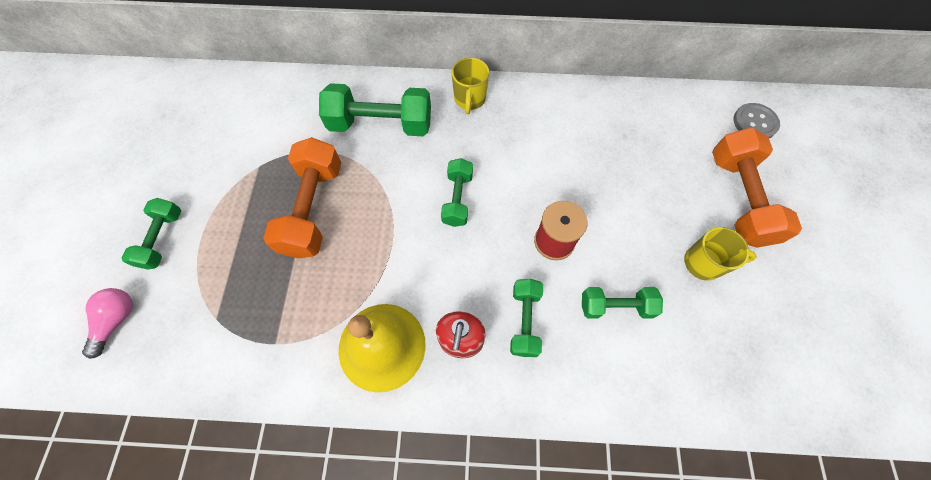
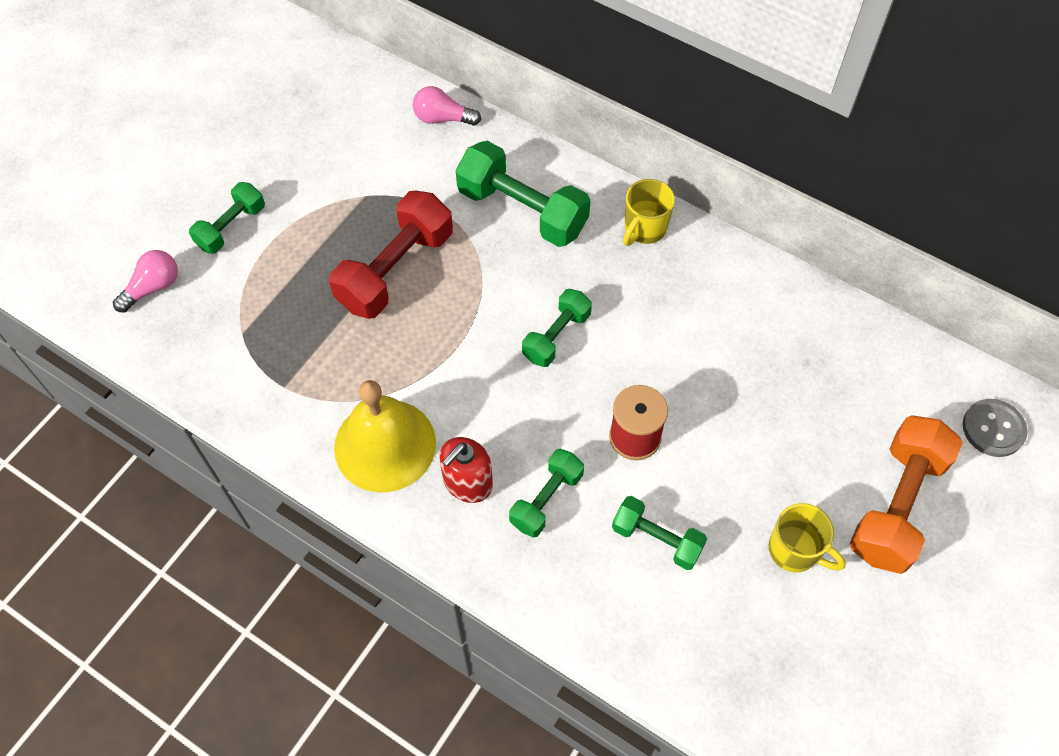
camera: 30 degrees right, 5 degrees down
orange dumbbell [263,137,341,258] -> red dumbbell [329,191,453,319]
none -> pink light bulb [413,86,481,126]

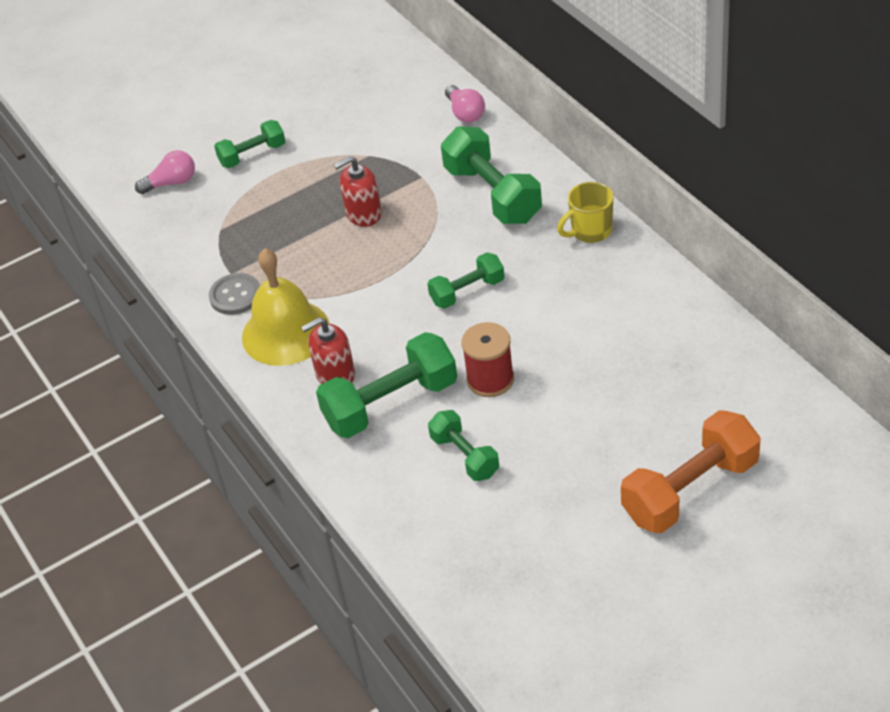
camera: 30 degrees right, 15 degrees down
red dumbbell [329,191,453,319] -> red soap dispenser [334,156,382,227]
pink light bulb [413,86,481,126] -> pink light bulb turned 150 degrees counterclockwise [445,85,485,123]
green dumbbell [509,449,584,538] -> green dumbbell [316,332,457,438], size x1.71
yellow mug [769,503,846,572] -> none
grey button [963,399,1028,457] -> grey button moved to [209,273,260,315]

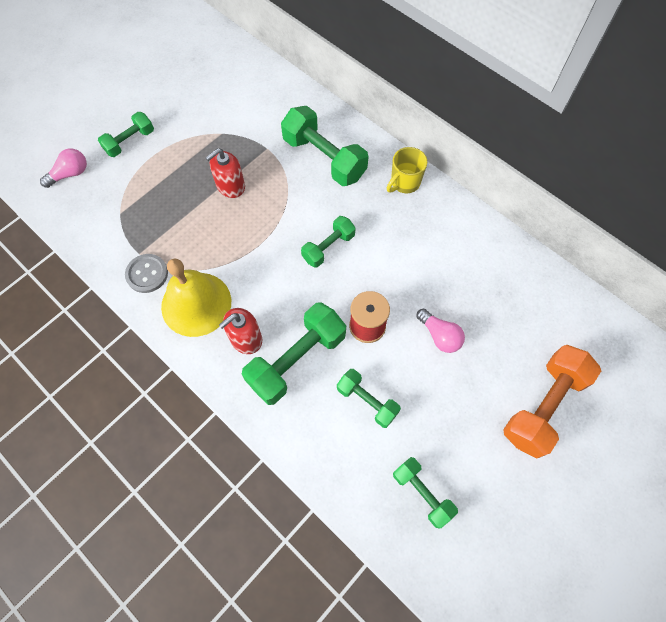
camera: 20 degrees left, 20 degrees up
pink light bulb [445,85,485,123] -> pink light bulb moved to [416,308,465,353]
none -> green dumbbell [393,457,458,529]

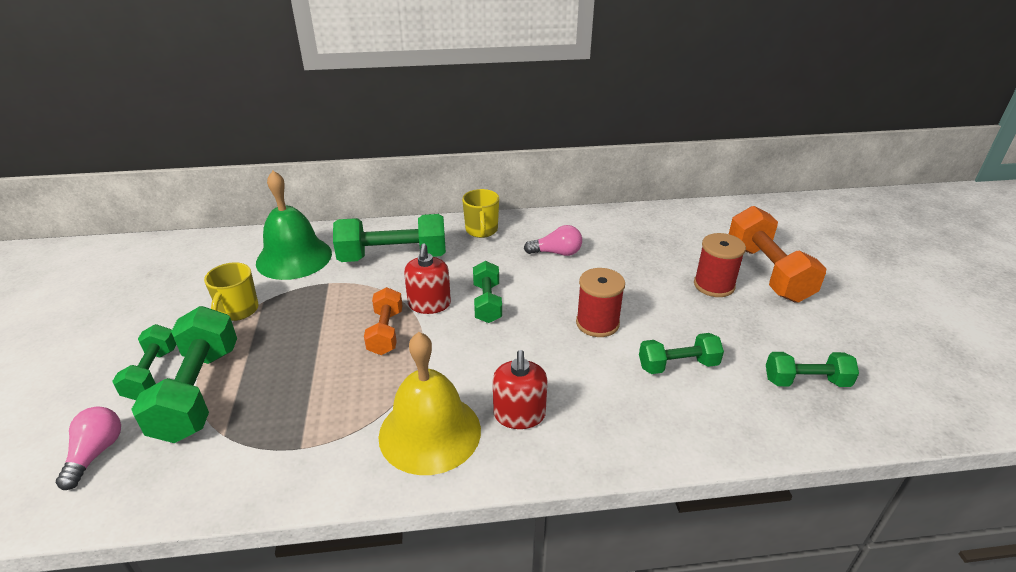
camera: 50 degrees left, 30 degrees down
grey button [125,254,168,293] -> none
red soap dispenser [206,148,245,198] -> red soap dispenser moved to [404,243,451,314]
green dumbbell [242,302,346,405] -> green dumbbell moved to [131,306,237,443]
pink light bulb [416,308,465,353] -> pink light bulb moved to [524,225,582,256]
none -> yellow mug [204,262,259,321]
none -> green bell [256,171,332,280]
none -> orange dumbbell [364,287,403,355]
none -> red spool [694,233,746,297]

